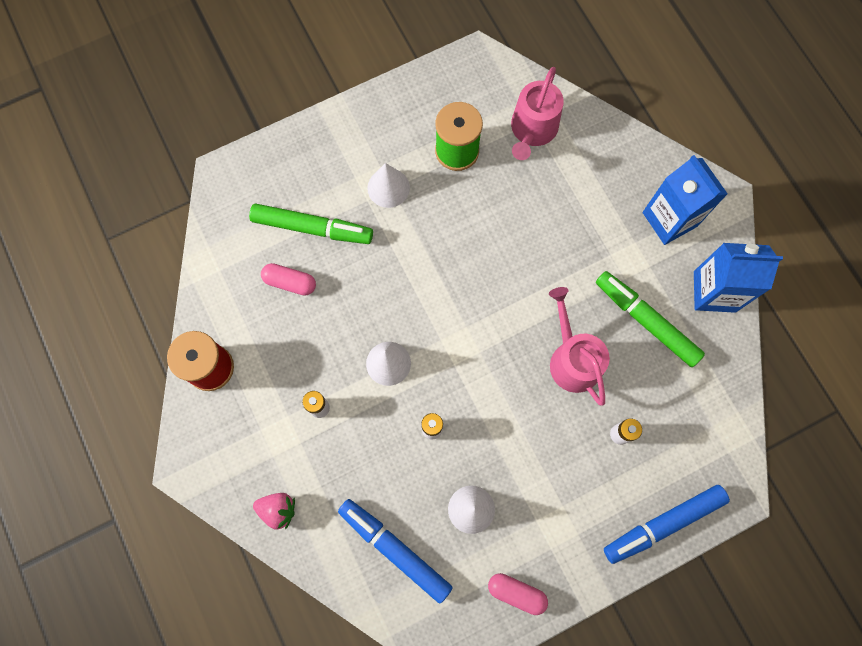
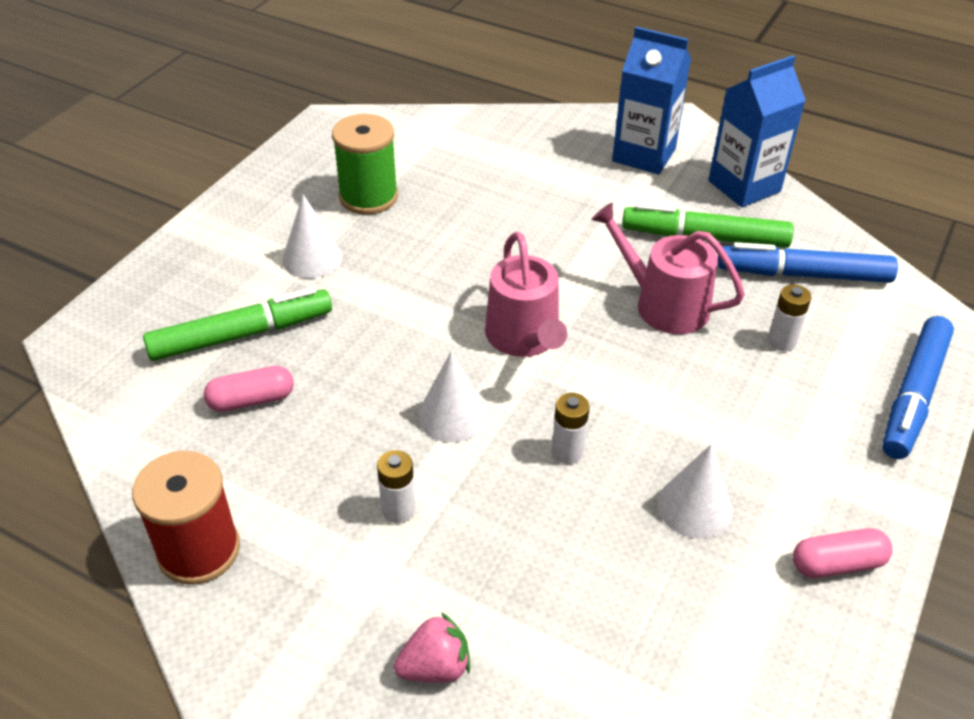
camera: 35 degrees left, 30 degrees down
blue marker [338,499,453,603] -> blue marker moved to [718,242,898,283]
pink watering can [511,67,564,160] -> pink watering can moved to [485,232,567,357]

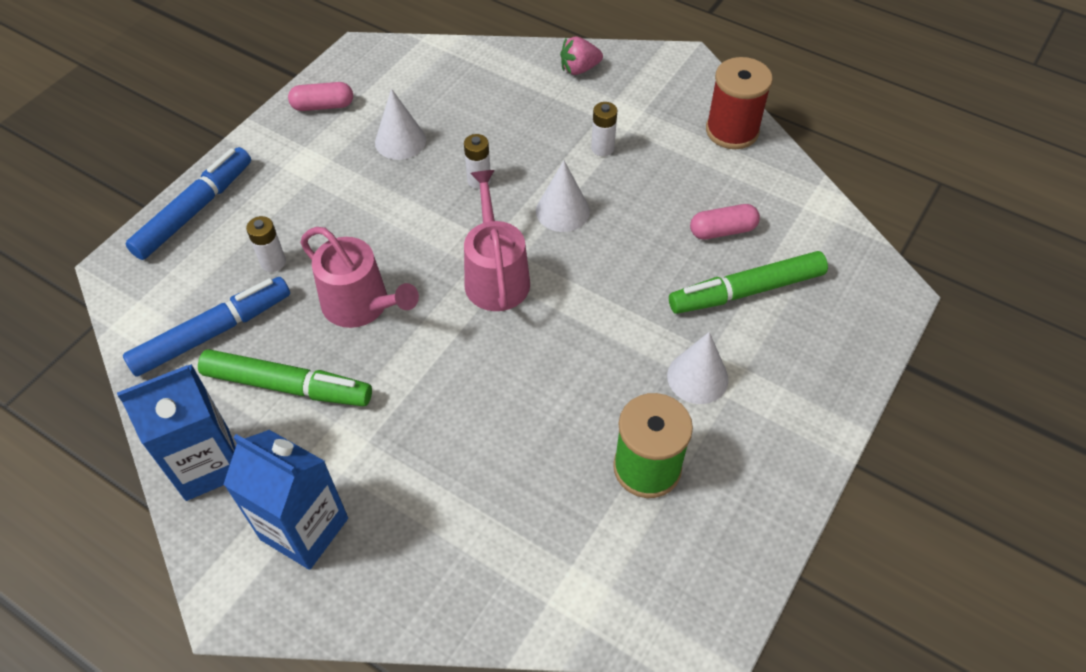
camera: 175 degrees left, 10 degrees up
blue marker [718,242,898,283] -> blue marker turned 45 degrees counterclockwise [123,277,290,377]

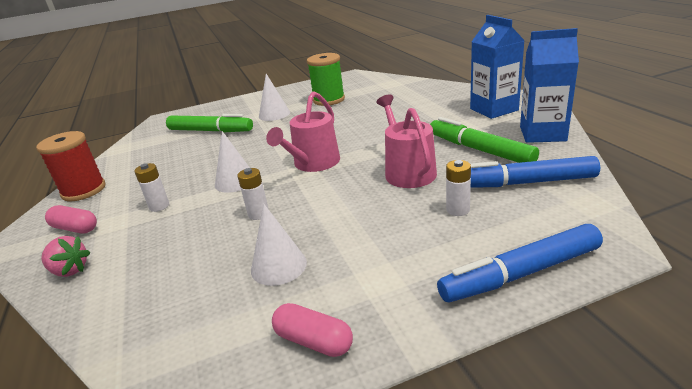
camera: 140 degrees left, 25 degrees down
pink capsule [690,204,760,239] -> pink capsule moved to [45,205,97,234]

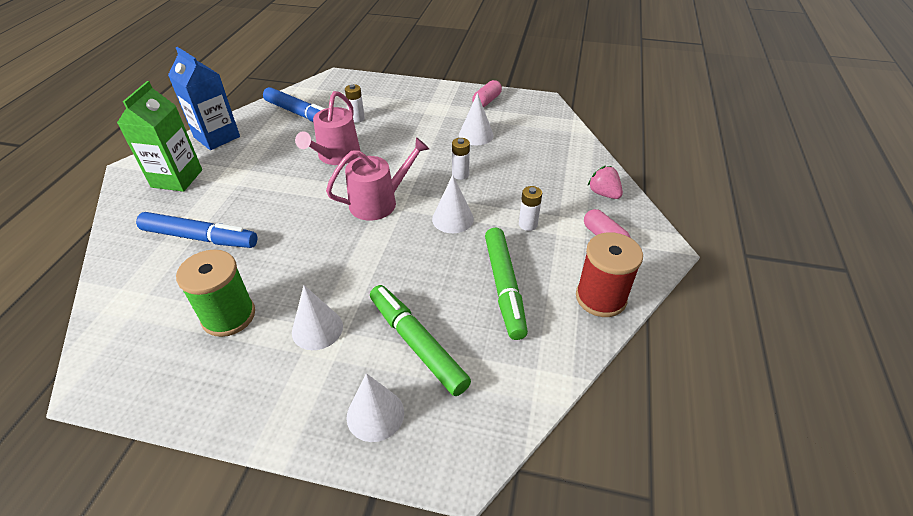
camera: 150 degrees left, 15 degrees up
pink capsule [272,303,353,357] -> pink capsule turned 60 degrees clockwise [472,80,502,107]
green marker [430,117,539,163] -> green marker moved to [485,228,528,340]
blue marker [437,224,603,302] -> blue marker moved to [136,212,257,248]
blue carton [470,15,525,119] -> green carton [117,81,202,192]
none -> white cone [347,373,404,442]

